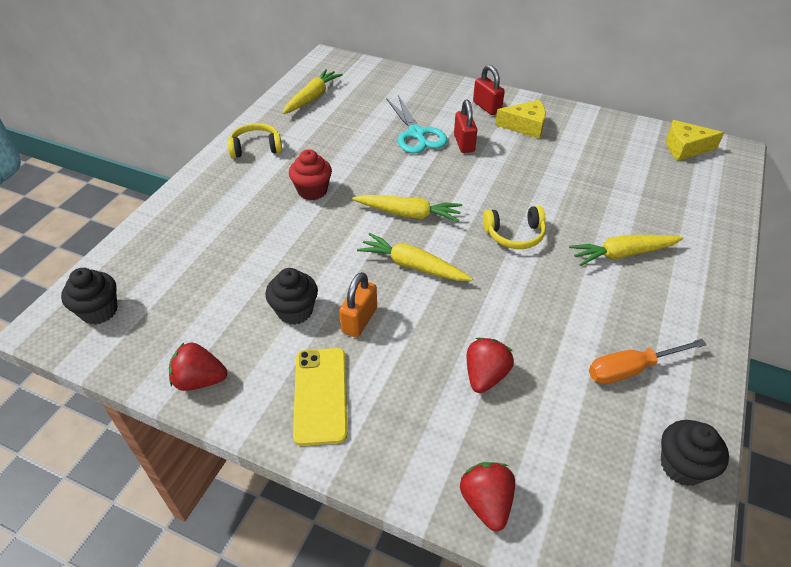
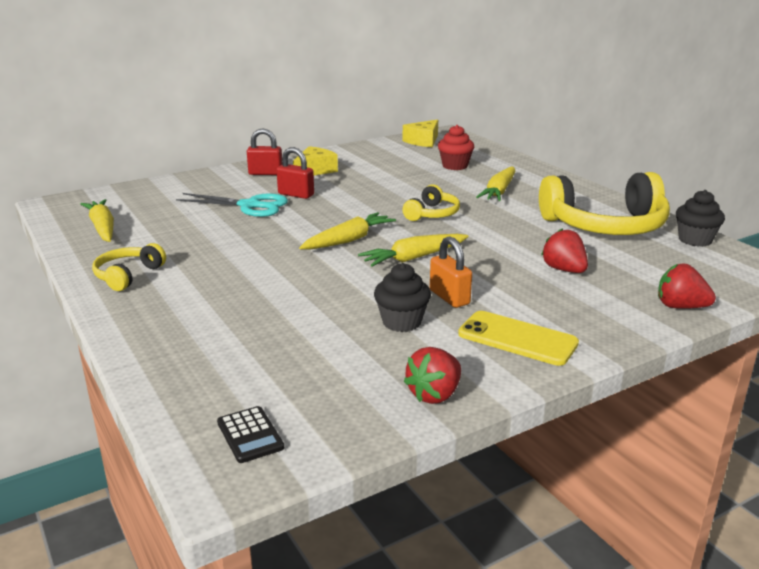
camera: 55 degrees left, 20 degrees down
black cupcake [61,268,118,325] -> black calculator [217,406,284,463]
red cupcake [289,149,332,200] -> red cupcake moved to [438,125,474,170]
orange screwdriver [589,339,707,384] -> yellow headphones [539,172,670,235]

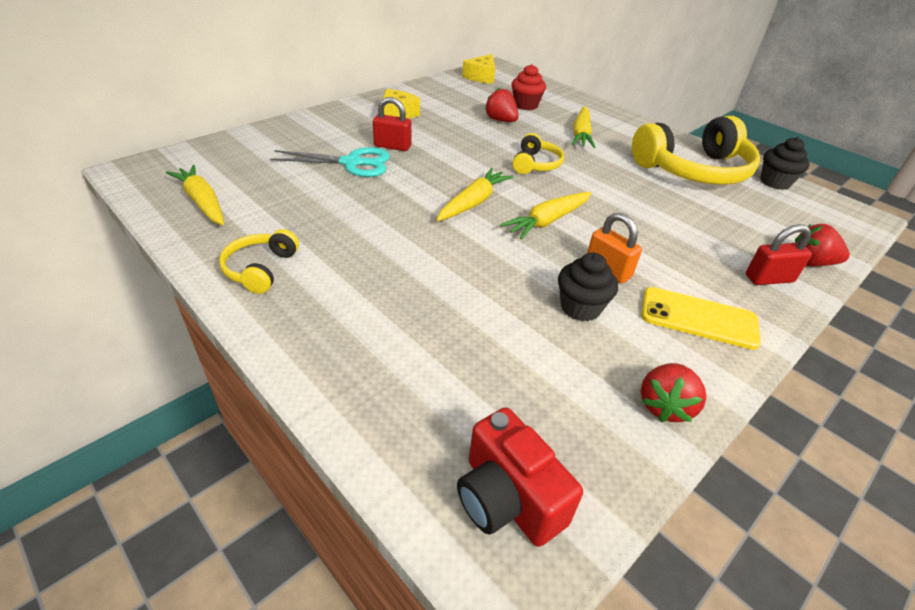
camera: 15 degrees left, 15 degrees up
black calculator [217,406,284,463] -> red camera [457,407,583,547]
red padlock [247,128,283,175] -> red padlock moved to [746,224,812,285]
red strawberry [541,228,588,273] -> red strawberry moved to [484,88,519,122]

